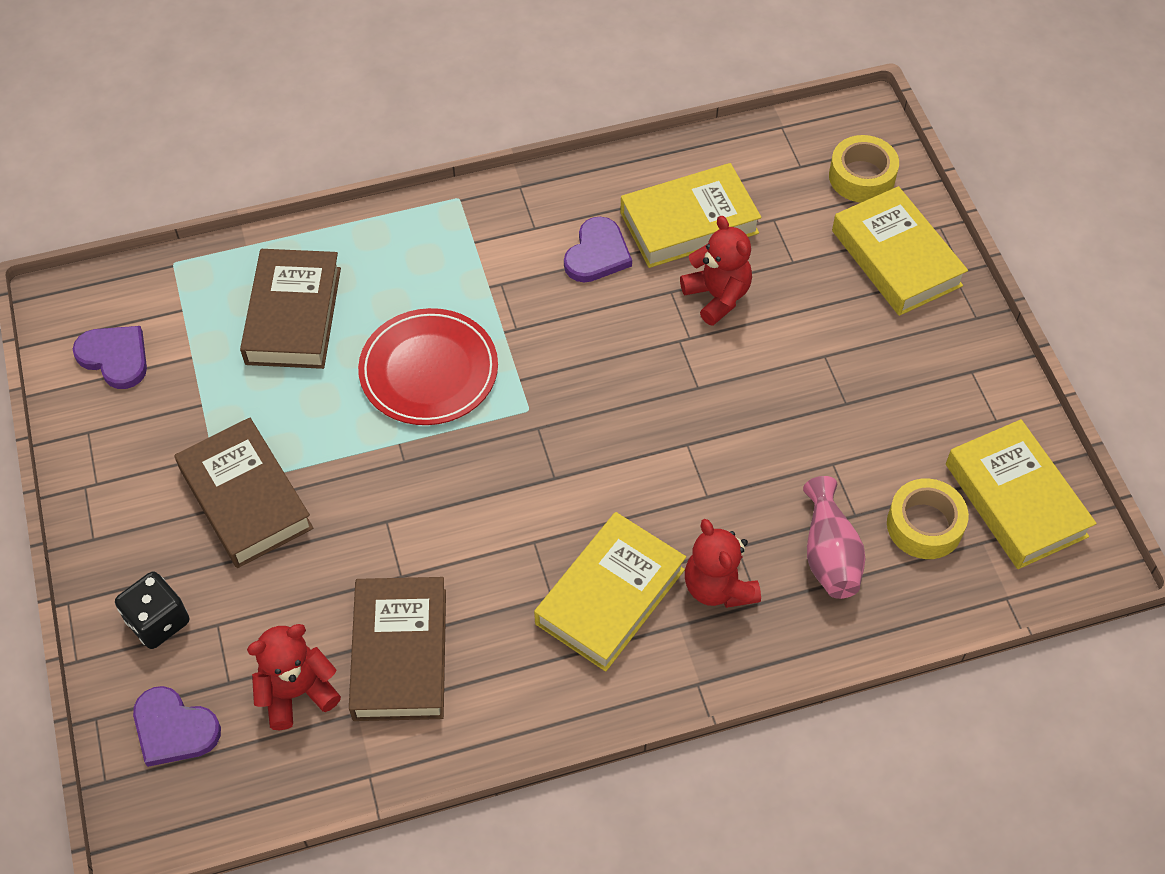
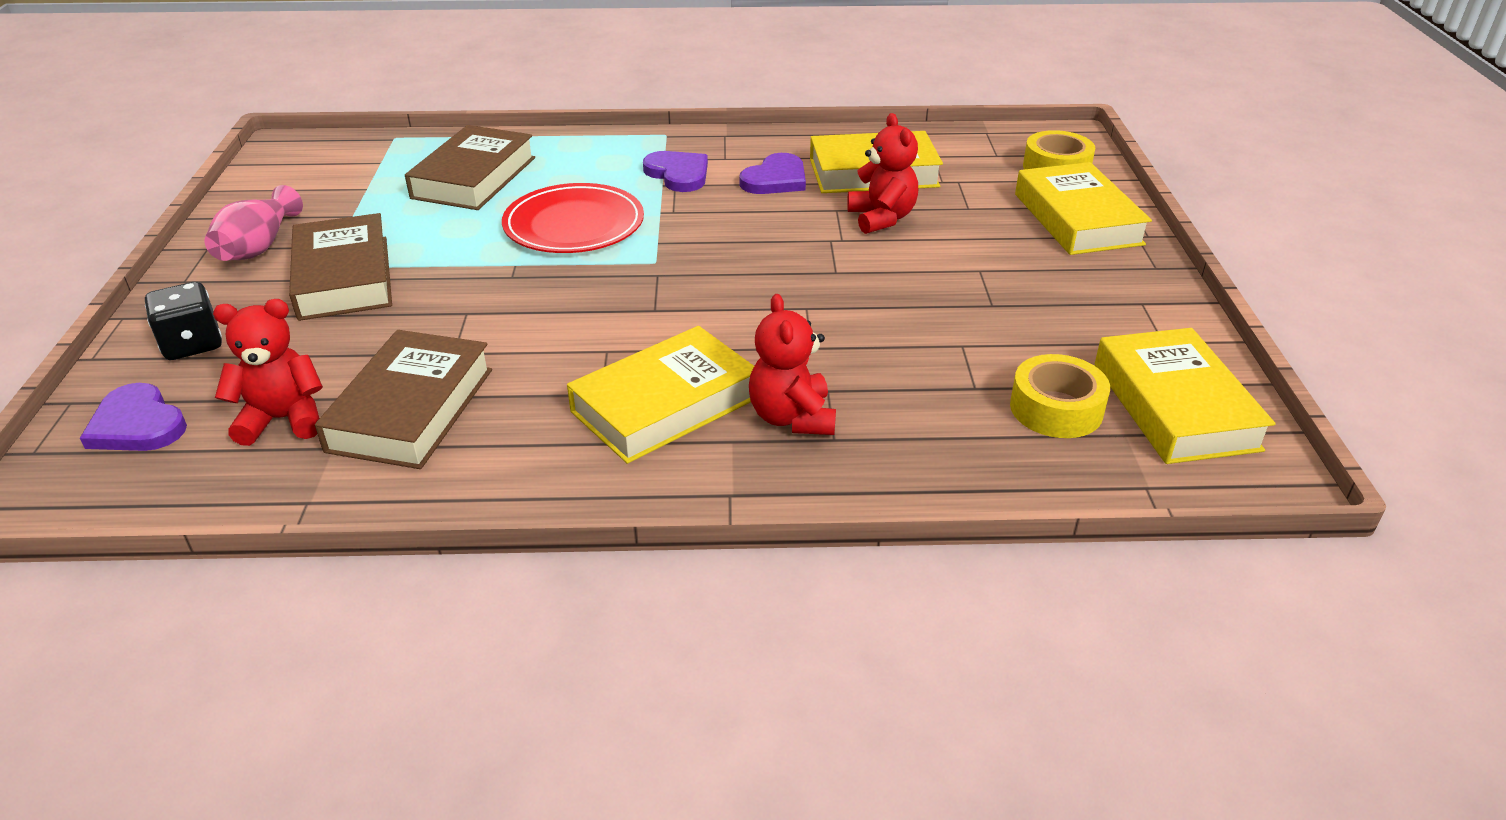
camera: 15 degrees right, 20 degrees down
purple heart [73,326,147,389] -> purple heart moved to [643,151,708,192]
pink vase [803,476,865,599] -> pink vase moved to [205,185,303,261]

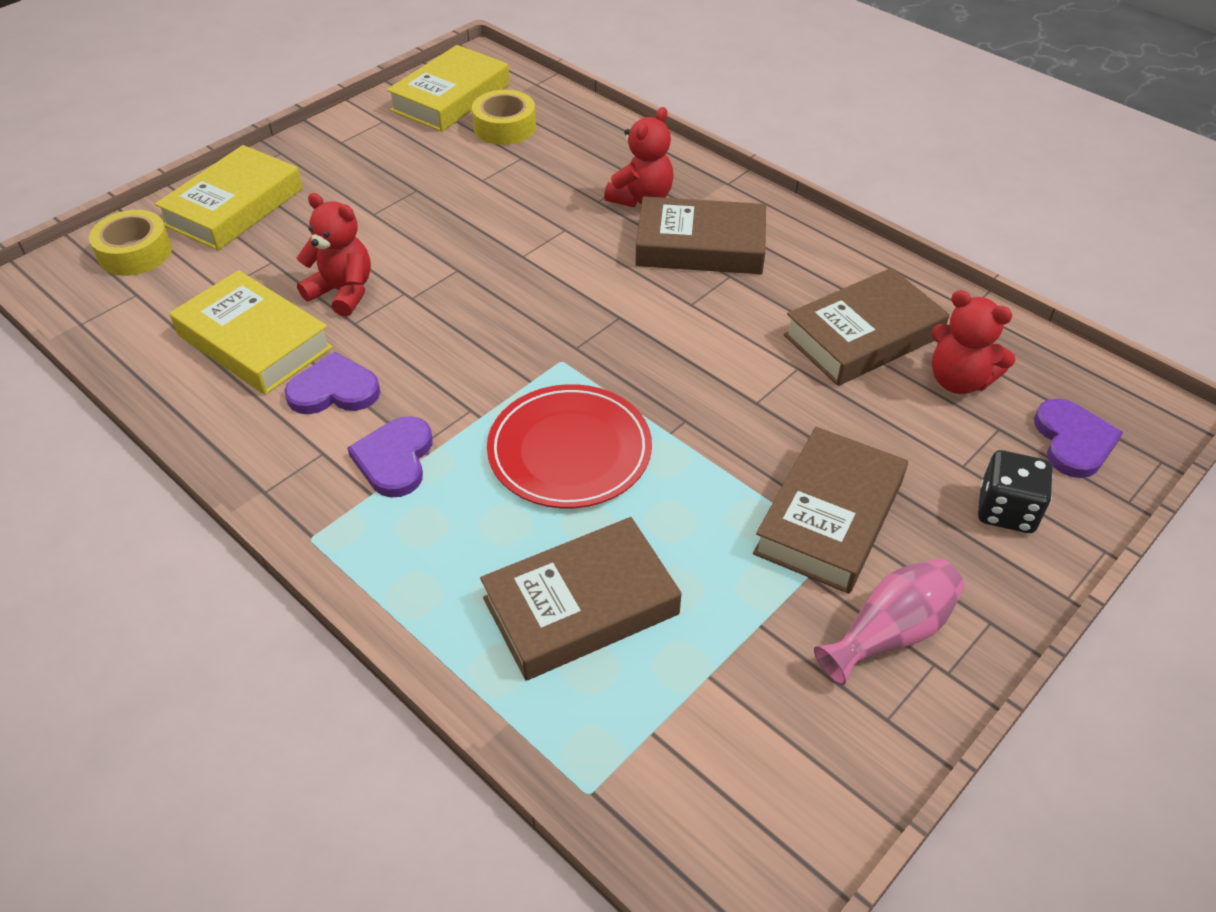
camera: 135 degrees left, 10 degrees up
yellow book [567,326,754,464] -> brown book [635,196,766,274]
red teddy bear [847,113,918,234] -> red teddy bear turned 90 degrees clockwise [296,193,371,317]

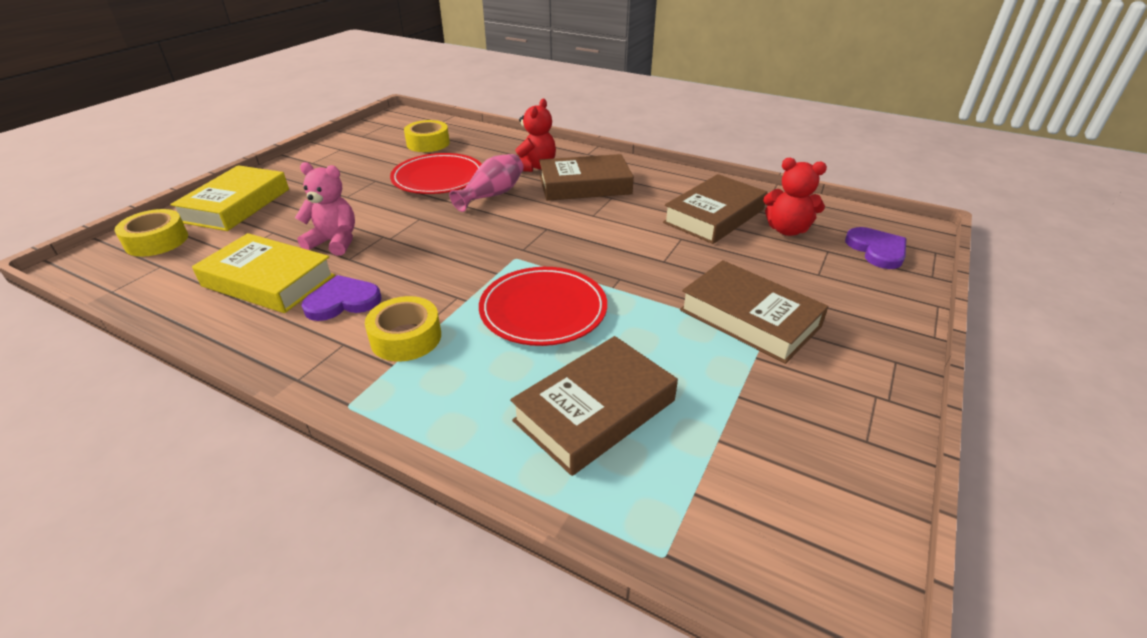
camera: 15 degrees left, 10 degrees down
red teddy bear [296,193,371,317] -> pink teddy bear [295,162,355,256]
purple heart [347,416,432,498] -> yellow tape [365,296,441,362]
yellow book [387,45,510,132] -> none
brown book [753,427,908,594] -> brown book turned 60 degrees counterclockwise [680,260,829,364]
pink vase [814,559,965,686] -> pink vase moved to [449,154,524,212]
black dice [978,450,1053,533] -> none
none -> red plate [390,153,481,194]

